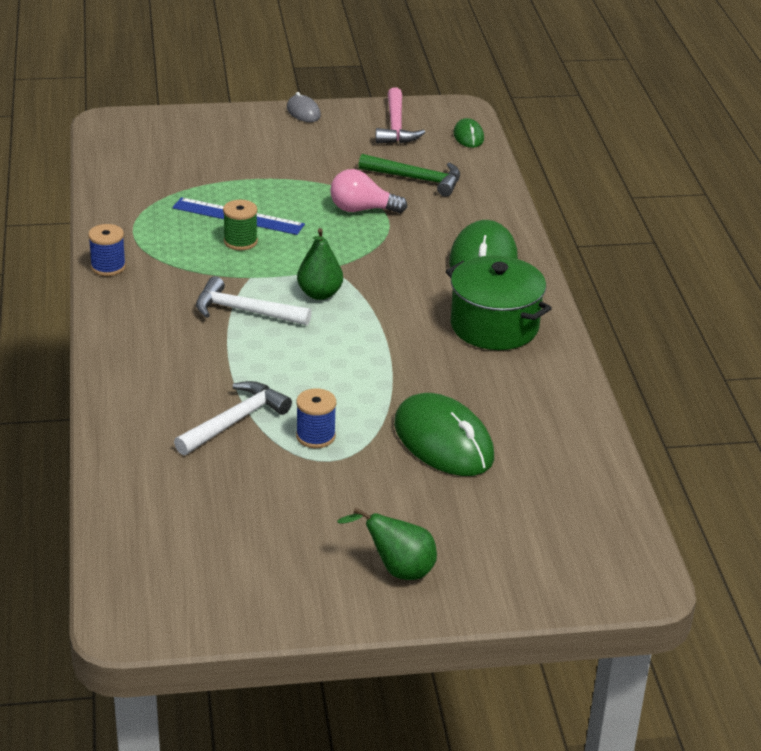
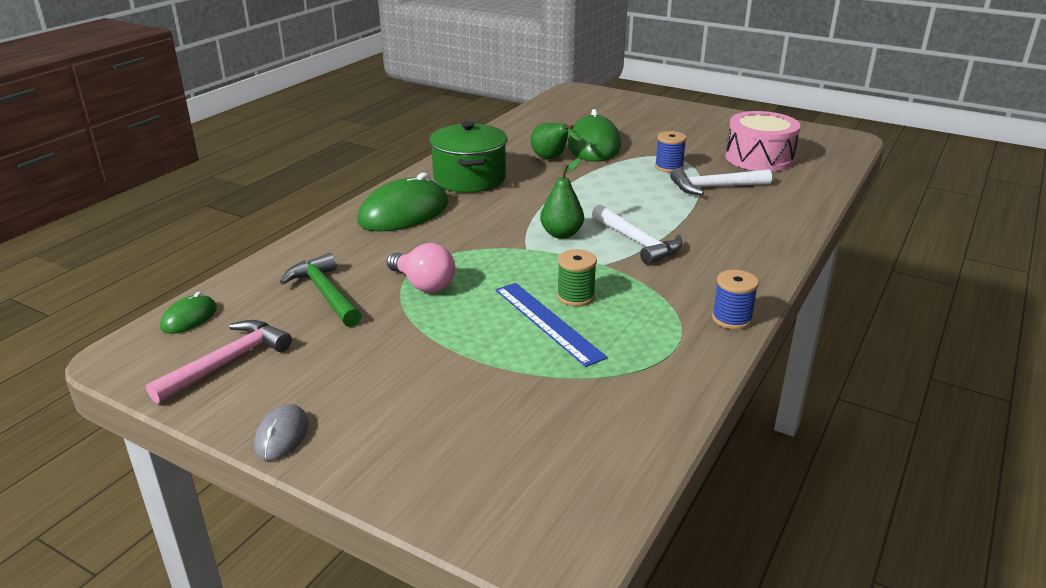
camera: 140 degrees left, 5 degrees down
green pear [337,507,437,580] -> green pear moved to [531,123,581,159]
none -> pink drum [725,111,800,171]

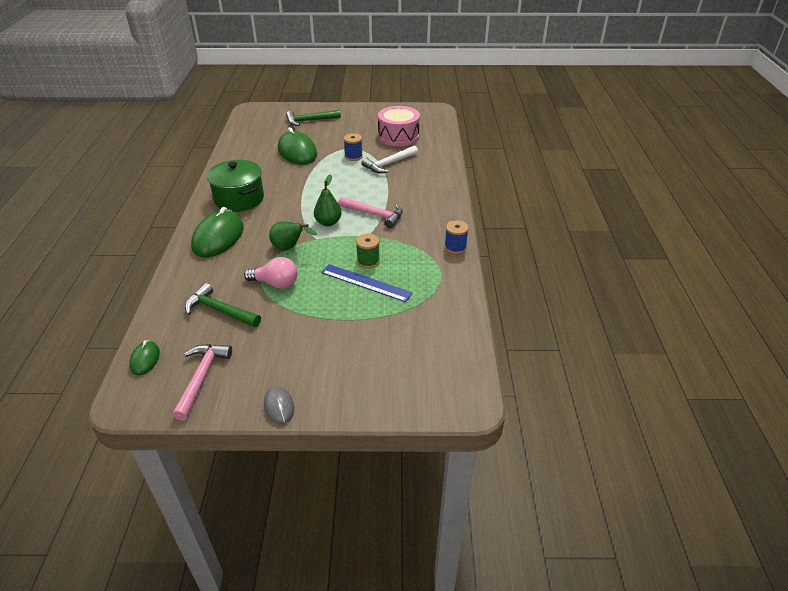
camera: 30 degrees left, 10 degrees up
green pear [531,123,581,159] -> green pear moved to [269,221,317,250]
white hammer [592,204,683,265] -> pink hammer [338,197,403,228]
none -> green hammer [286,110,341,126]

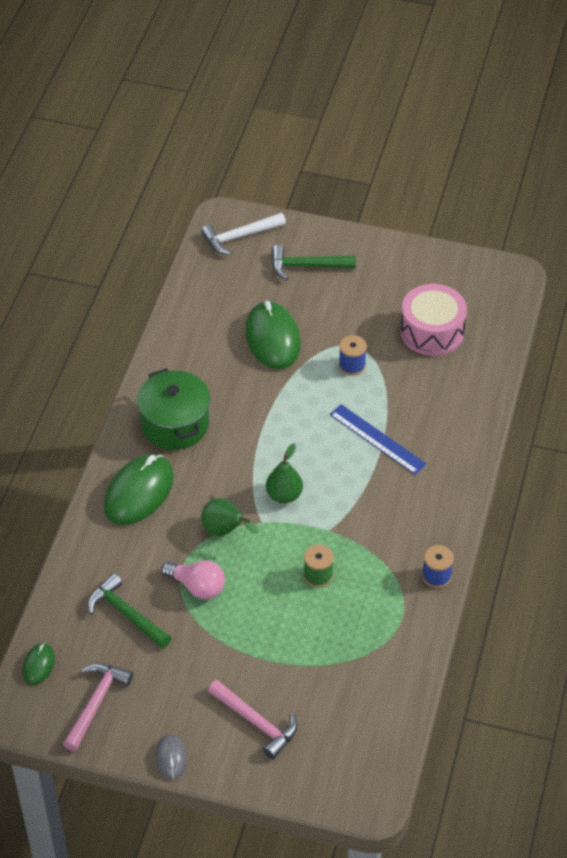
camera: 15 degrees right, 10 degrees up
blue ruler [321,264,413,302] -> blue ruler moved to [329,404,427,475]
pink hammer [338,197,403,228] -> pink hammer moved to [208,680,297,759]
white hammer [362,145,418,173] -> white hammer moved to [201,213,286,255]

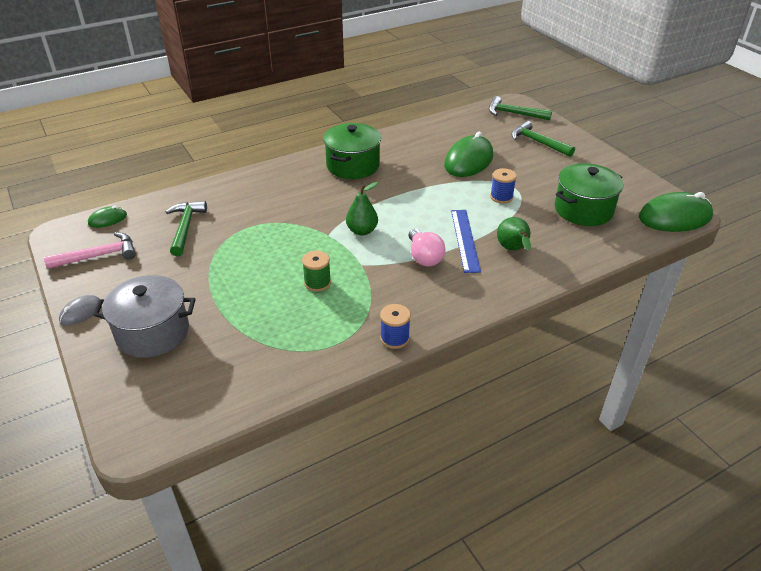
camera: 45 degrees right, 10 degrees down
green mouse [104,454,174,525] -> green mouse moved to [639,192,713,232]
pink light bulb [161,560,225,599] -> pink light bulb moved to [409,229,445,267]
white hammer [201,213,286,255] -> green hammer [489,96,552,120]
green pear [201,498,259,536] -> green pear moved to [497,217,531,250]
pink hammer [208,680,297,759] -> grey pot [93,275,195,358]
pink drum [400,284,467,356] -> green pot [555,163,623,226]

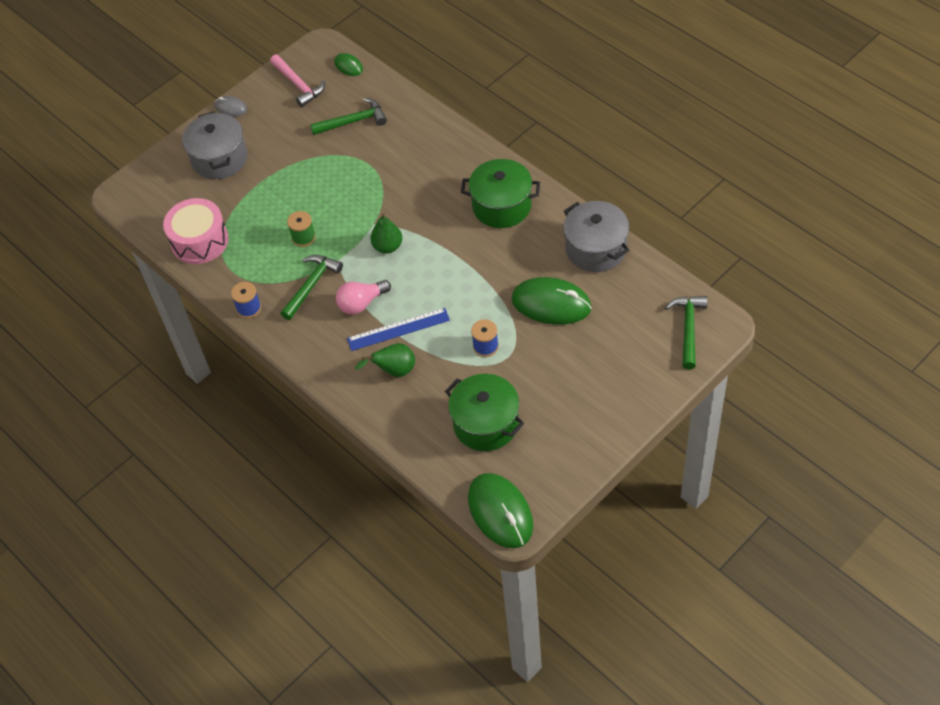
camera: 80 degrees right, 15 degrees up
green hammer [511,121,575,157] -> green hammer moved to [280,255,343,320]
none -> pink drum [163,198,229,264]
none -> grey pot [563,201,629,272]

